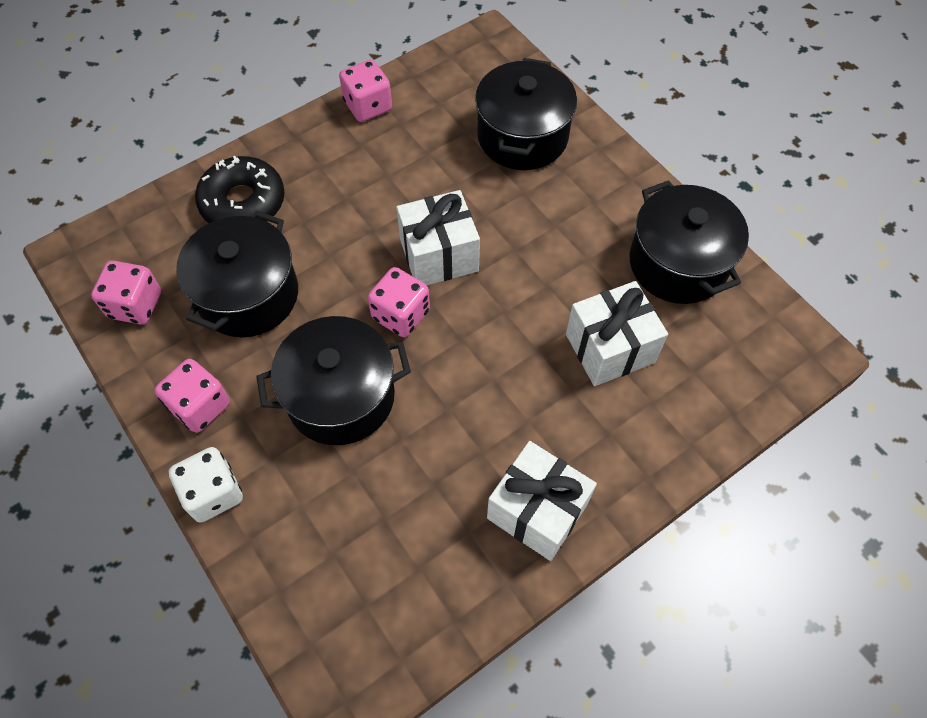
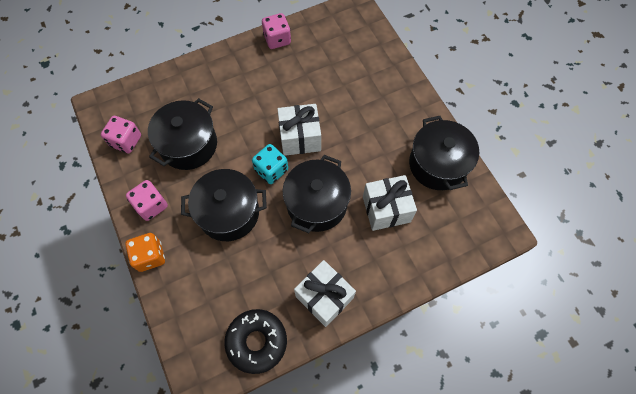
camera: 10 degrees right, 5 degrees up
white dice [169,447,243,522] -> orange dice [125,233,165,272]
black donut [195,156,285,223] -> black donut moved to [224,309,287,374]
pink dice [368,267,430,337] -> turquoise dice [252,144,288,184]
black pot [475,58,577,170] -> black pot moved to [283,155,351,233]

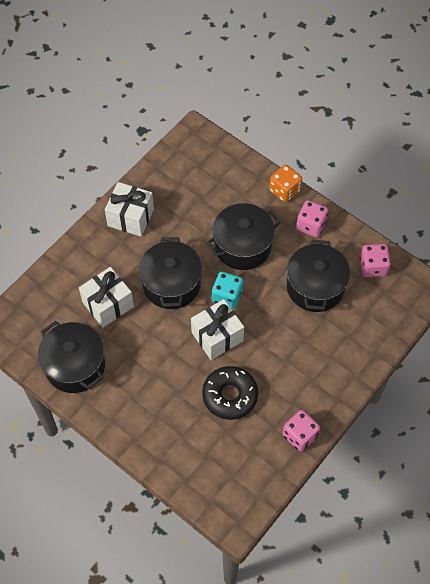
camera: 155 degrees right, 5 degrees down
black donut [224,309,287,374] -> black donut moved to [202,366,258,420]

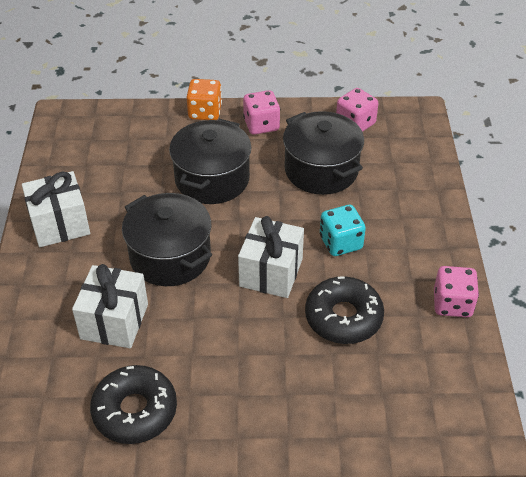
camera: 40 degrees left, 15 degrees down
black pot [38,321,105,393] -> black donut [90,365,177,444]
turquoise dice [212,272,243,309] -> turquoise dice moved to [320,205,366,256]

